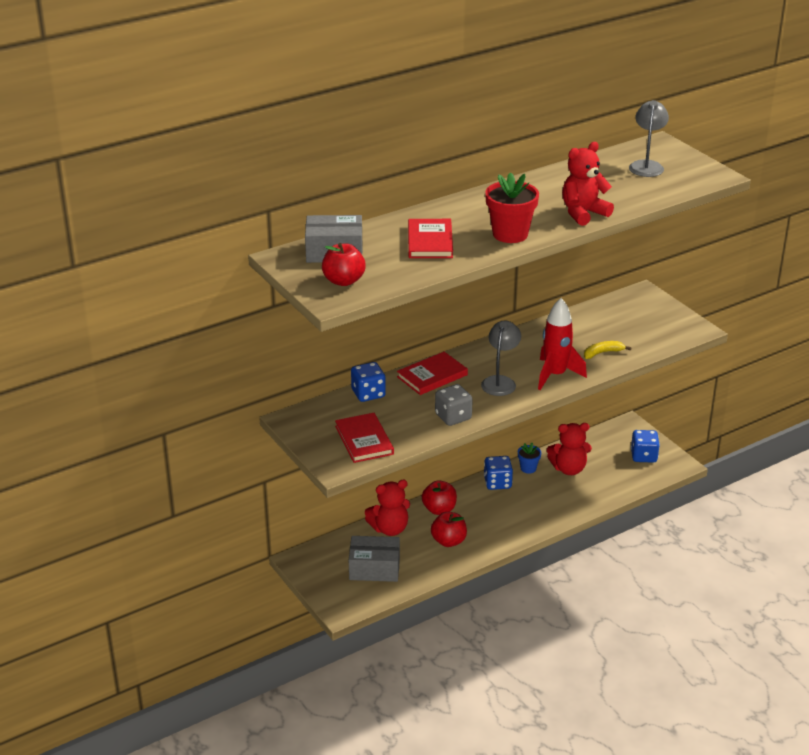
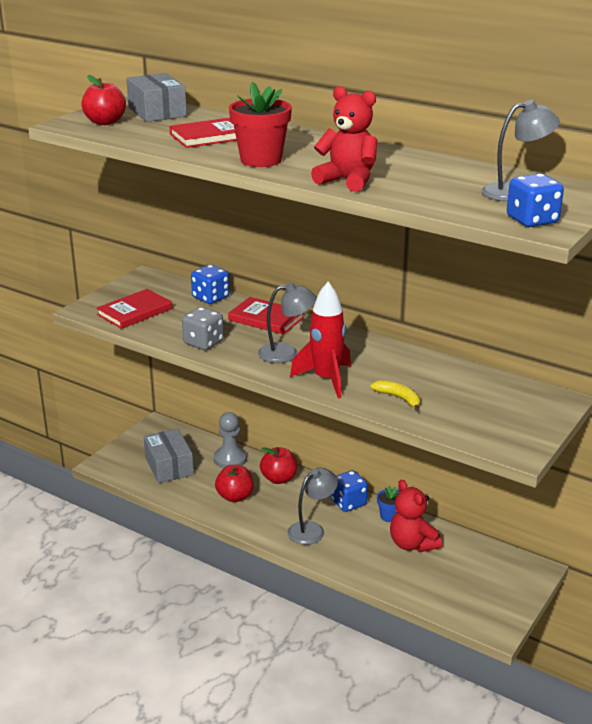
camera: 65 degrees right, 5 degrees down
red teddy bear [365,480,410,536] -> grey pawn [214,412,247,468]
blue dice [631,430,660,463] -> blue dice moved to [507,174,564,227]
none -> grey lamp [288,468,338,545]

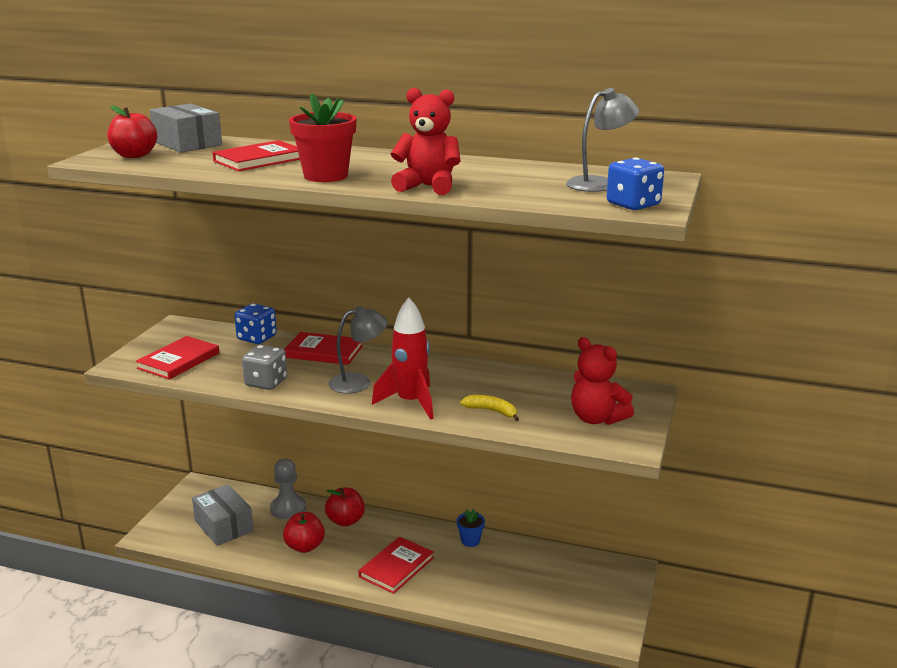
camera: 15 degrees left, 5 degrees down
grey lamp [288,468,338,545] -> red book [358,537,434,594]
blue dice [331,470,368,512] -> none
red teddy bear [390,480,442,552] -> red teddy bear moved to [571,337,634,425]

